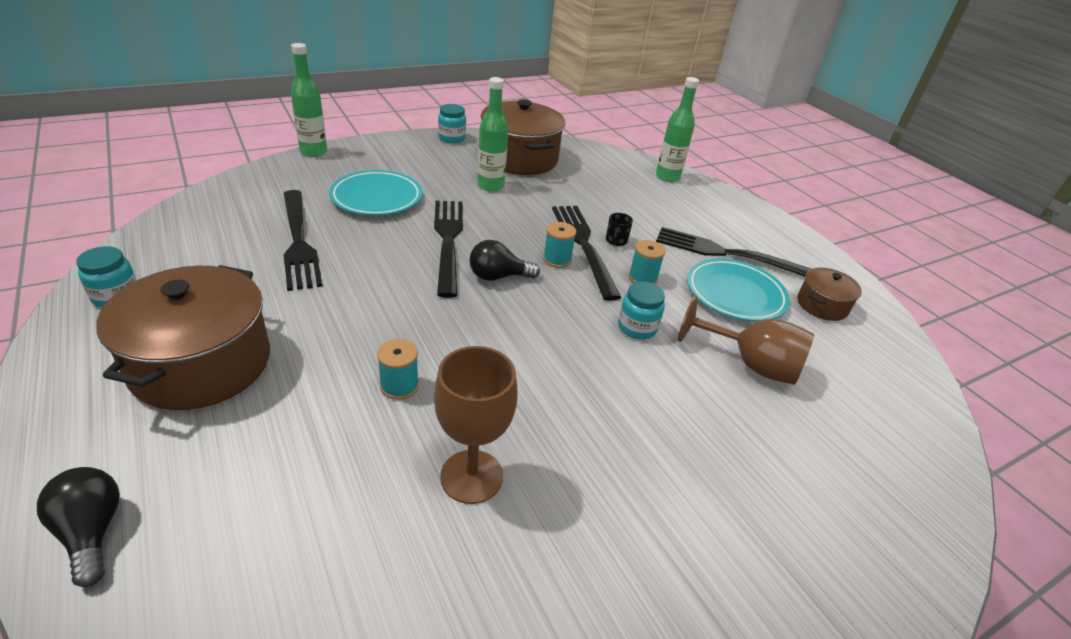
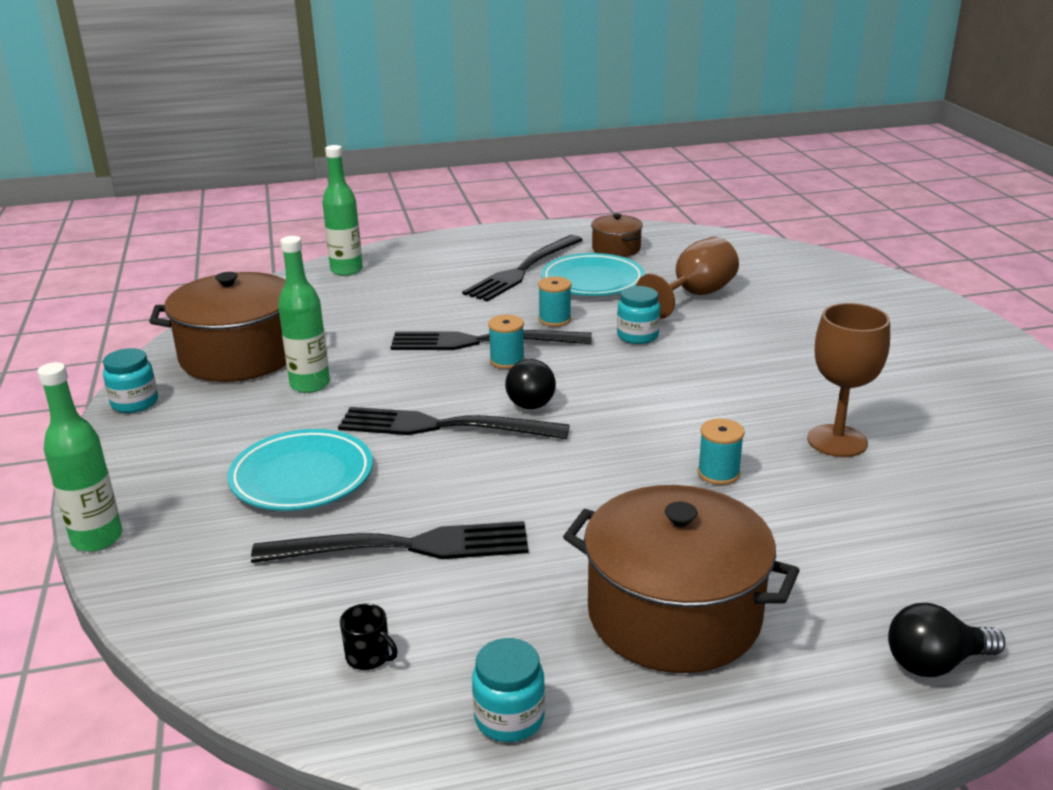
camera: 70 degrees left, 10 degrees down
black mug [606,213,633,246] -> black mug moved to [340,604,398,670]

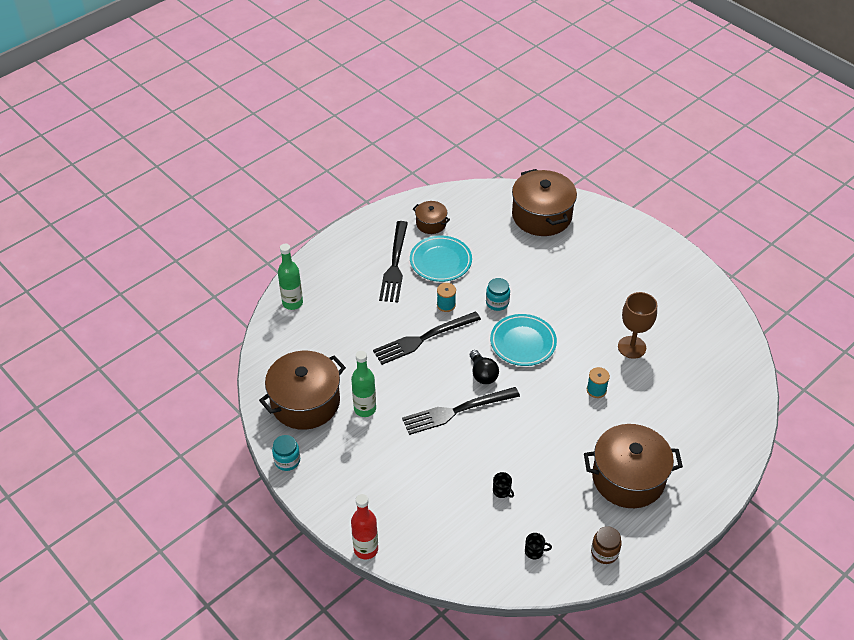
camera: 30 degrees left, 20 degrees up
green bottle [37,362,122,551] -> red bottle [351,494,378,560]
turquoise plate [227,429,373,511] -> turquoise plate moved to [490,314,557,366]
black fork [251,521,529,563] -> black mug [493,472,514,498]
turquoise jar [472,638,545,742] -> brown jar [591,526,622,564]
turquoise spool [488,315,525,369] -> none
brown goblet [636,237,739,319] -> none
black light bulb [888,603,1005,677] -> none
none -> brown pot [512,169,577,236]

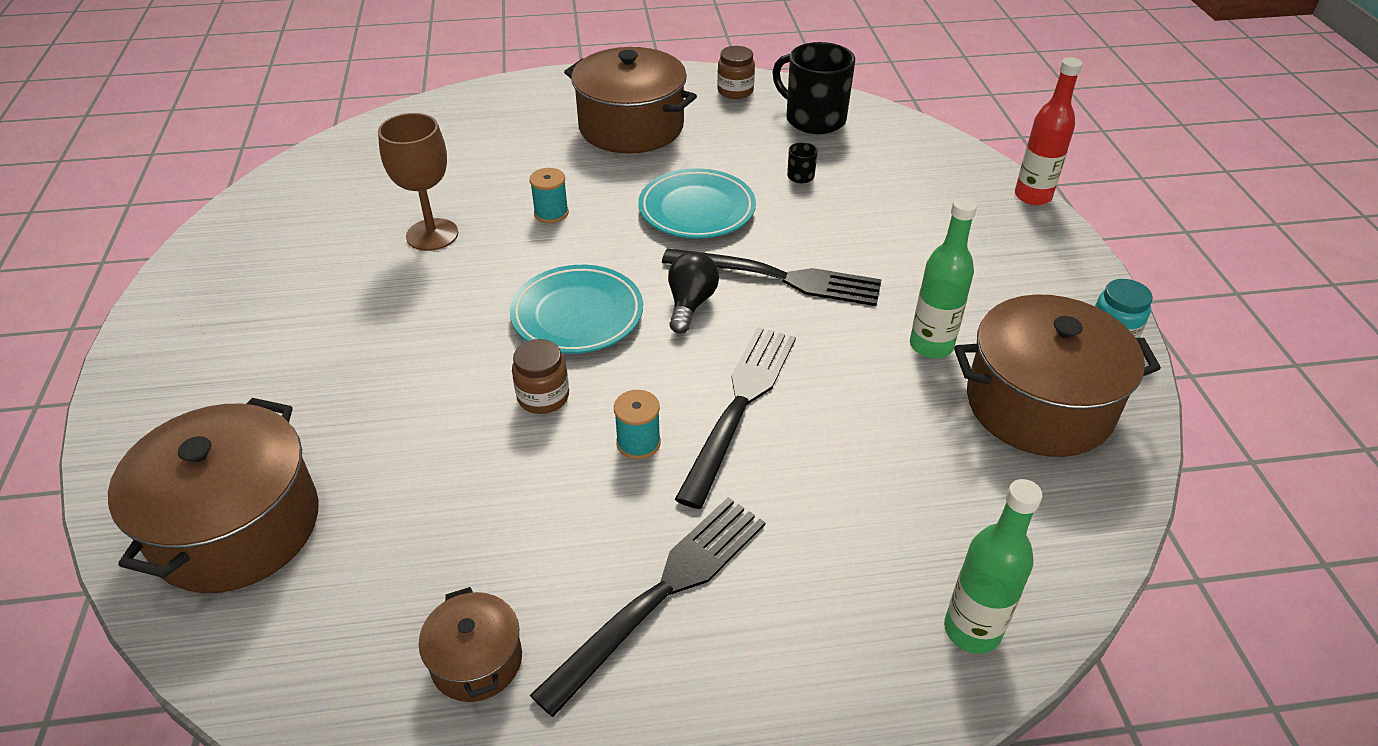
camera: 145 degrees left, 5 degrees down
black fork [373,312,481,365] -> black fork turned 75 degrees counterclockwise [675,327,796,509]
turquoise plate [410,236,472,282] -> turquoise plate moved to [638,168,756,238]
turquoise jar [486,278,510,311] -> brown jar [512,339,569,414]
black mug [525,533,552,559] -> black mug [773,42,855,134], size x2.38

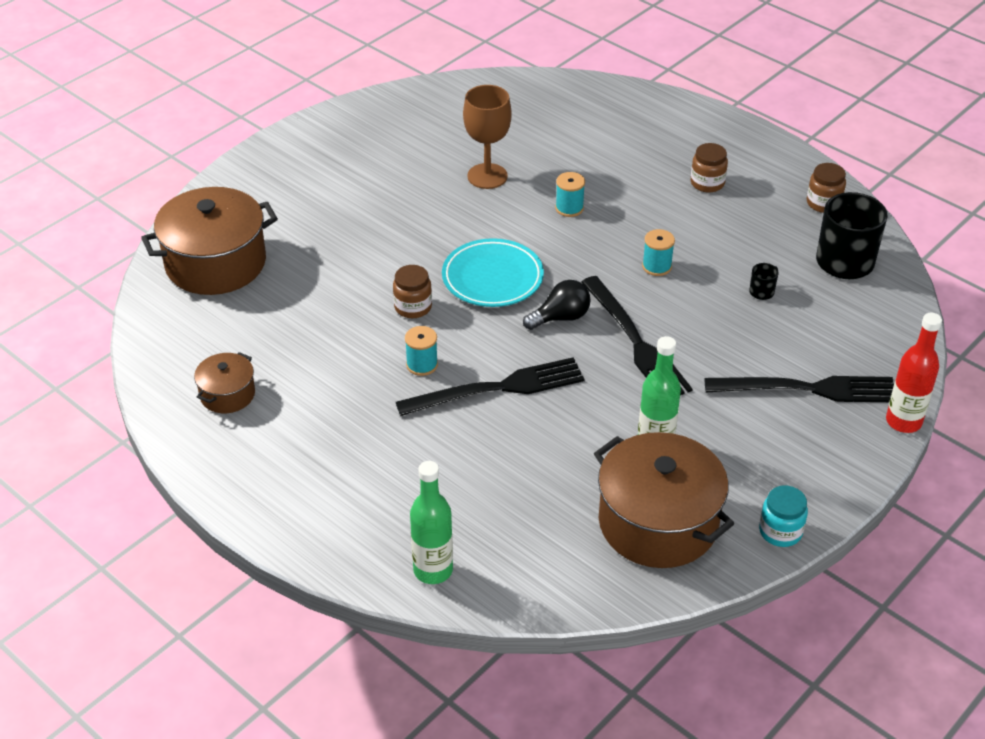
camera: 50 degrees right, 0 degrees up
black fork [530,497,765,717] -> black fork moved to [704,376,894,402]
brown pot [564,47,697,154] -> brown jar [691,143,728,193]
turquoise plate [638,168,756,238] -> turquoise spool [642,229,675,276]

